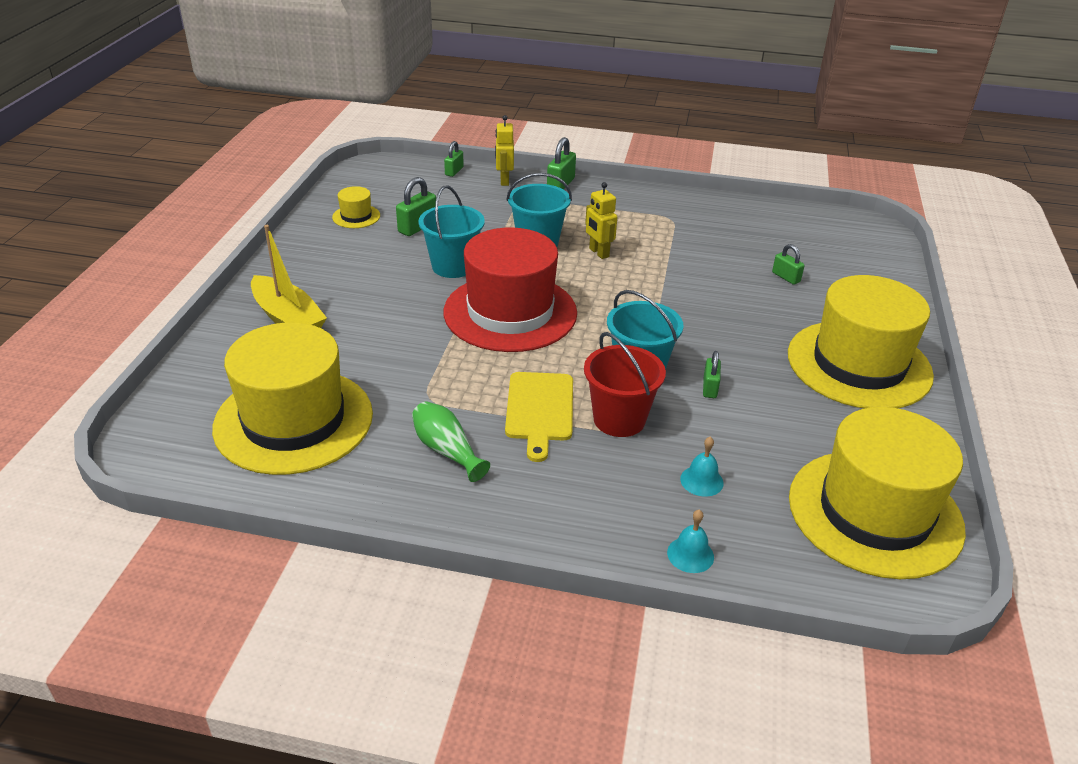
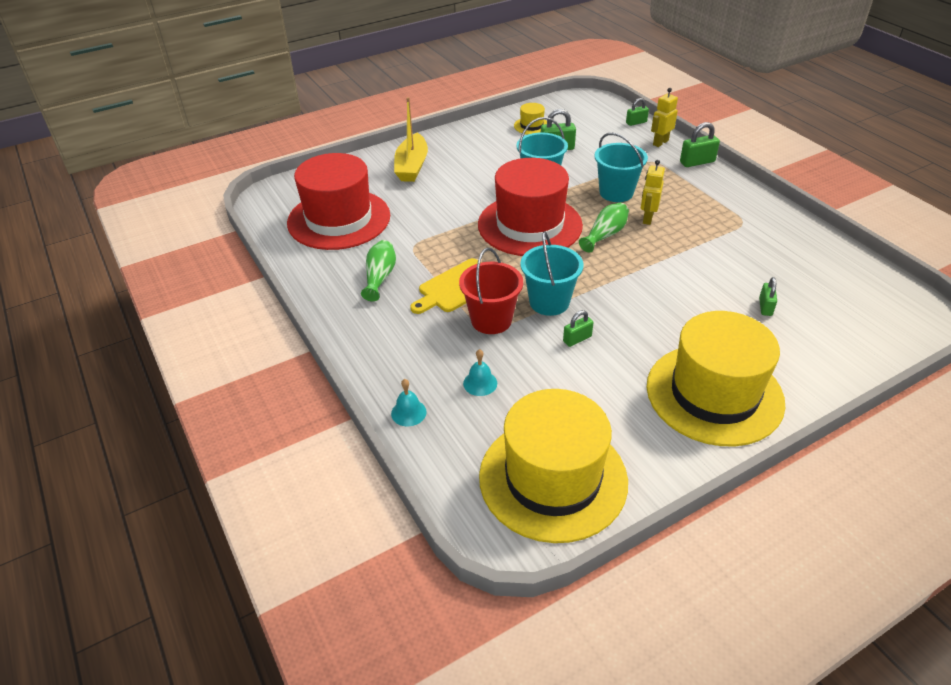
camera: 50 degrees right, 5 degrees up
yellow hat [212,322,373,475] -> red hat [287,153,390,250]
none -> green vase [579,203,629,253]

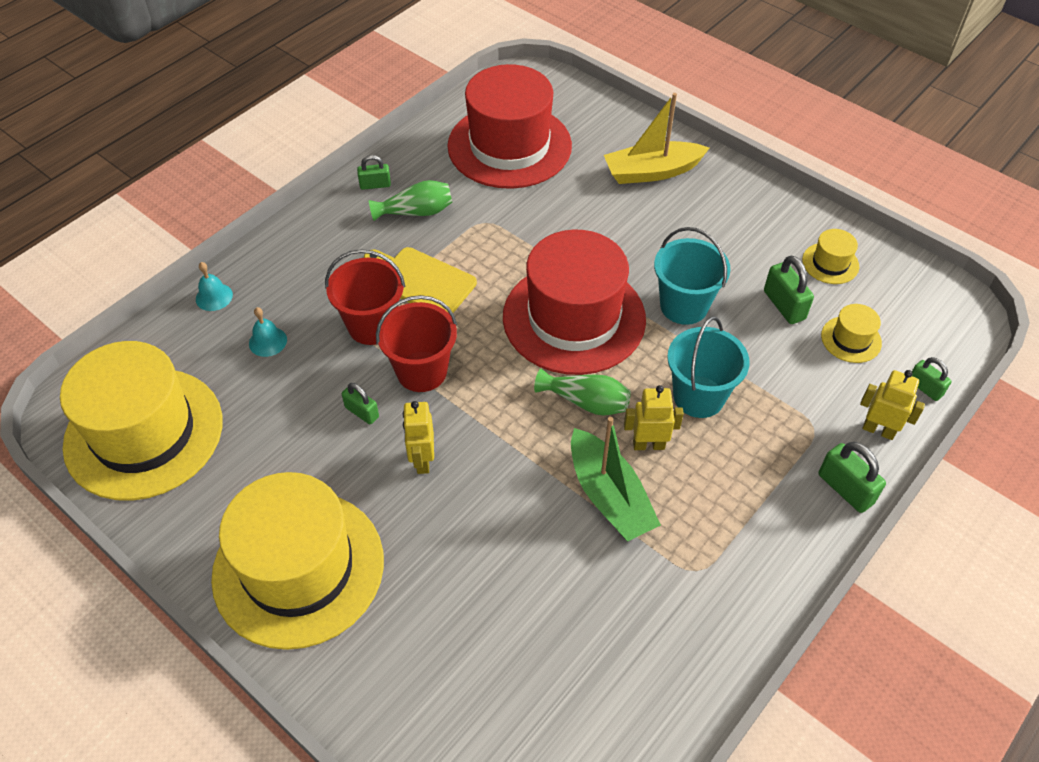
camera: 70 degrees right, 10 degrees up
turquoise bucket [520,231,583,316] -> red bucket [376,295,457,392]
green padlock [759,277,777,316] -> green padlock moved to [357,155,391,190]
none -> yellow robot [403,401,434,474]
none -> green boat [571,417,661,541]
none -> yellow hat [821,304,882,363]

